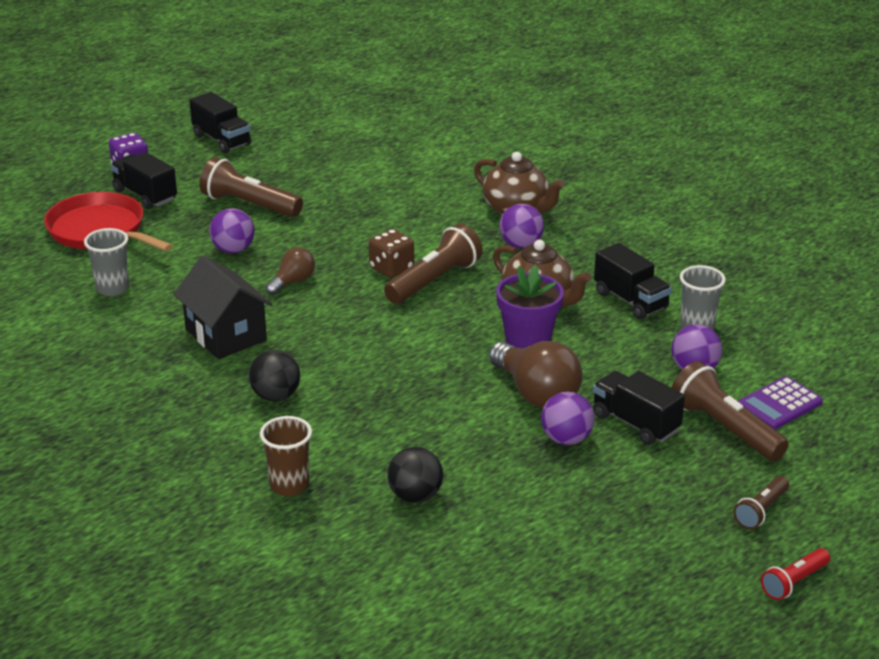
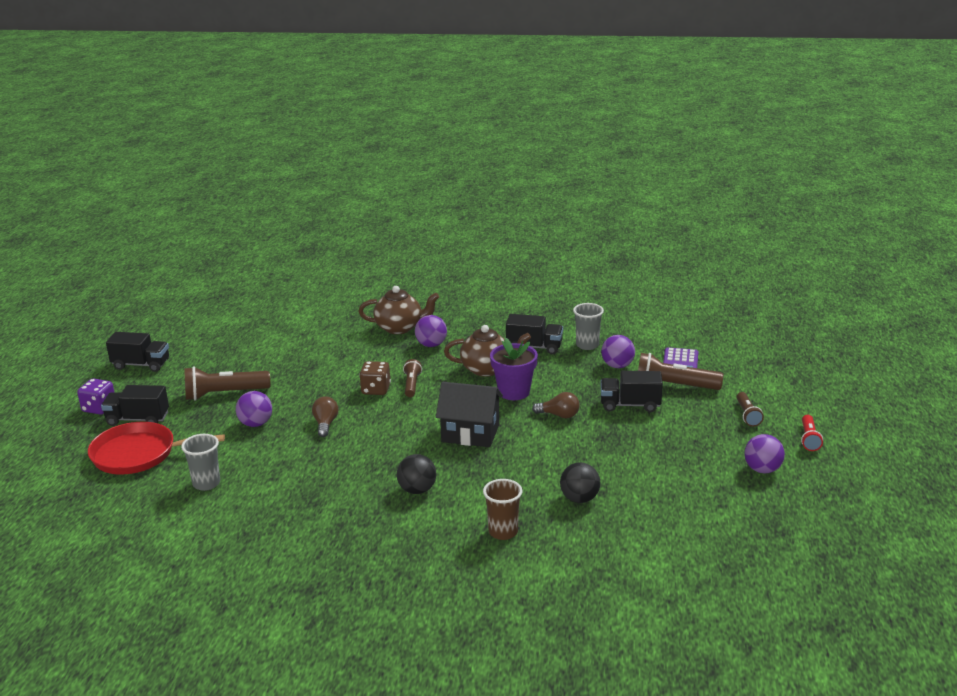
camera: 40 degrees left, 5 degrees down
black house [174,256,273,359] -> black house moved to [436,382,503,447]
brown flashlight [384,224,483,304] -> brown flashlight [403,359,422,397], size x0.57
brown light bulb [489,341,583,408] -> brown light bulb [532,392,580,418], size x0.56
purple ball [541,392,595,445] -> purple ball moved to [744,434,785,473]

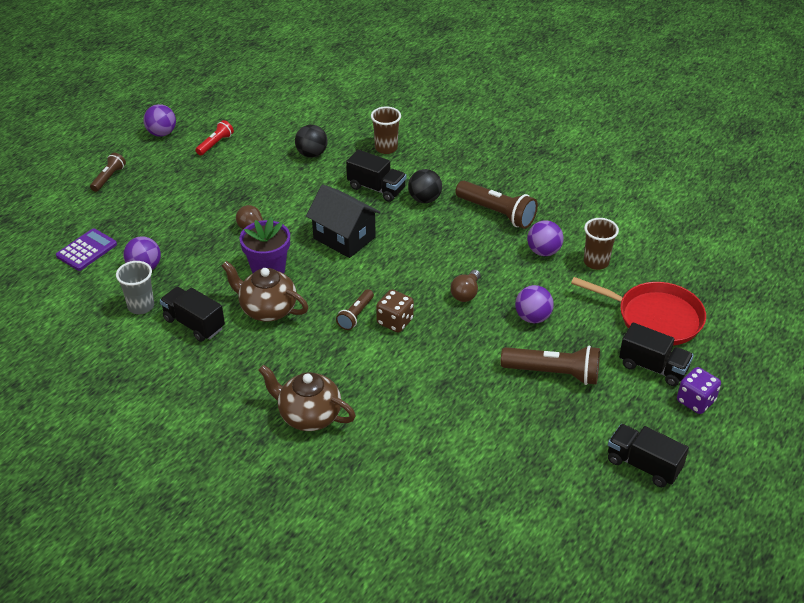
camera: 155 degrees left, 15 degrees up
grey cup [181,434,220,491] -> brown cup [584,218,619,270]
purple ball [415,315,447,347] -> purple ball moved to [527,220,563,256]
black truck [601,371,663,412] -> black truck moved to [346,150,406,202]
brown flashlight [638,353,723,390] -> brown flashlight moved to [455,181,538,229]
red flashlight [801,415,823,451] -> red flashlight moved to [195,120,234,155]

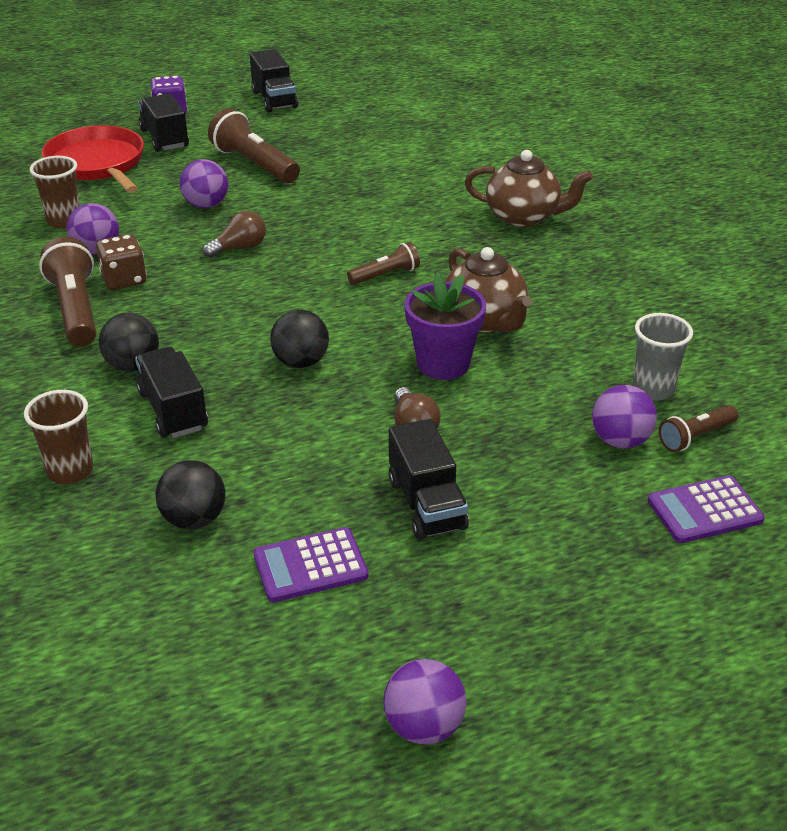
camera: 145 degrees left, 5 degrees down
brown flashlight [90,153,126,192] -> brown flashlight moved to [659,405,738,452]
black truck [160,287,225,342] -> black truck moved to [388,419,469,540]
red flashlight [195,120,234,155] -> none
brown teapot [258,365,356,431] -> brown teapot turned 45 degrees counterclockwise [465,150,593,227]
black house [306,184,381,258] -> black ball [270,310,329,368]
brown dice [376,289,414,333] -> brown dice moved to [96,234,147,290]
none -> purple calculator [254,527,368,602]

